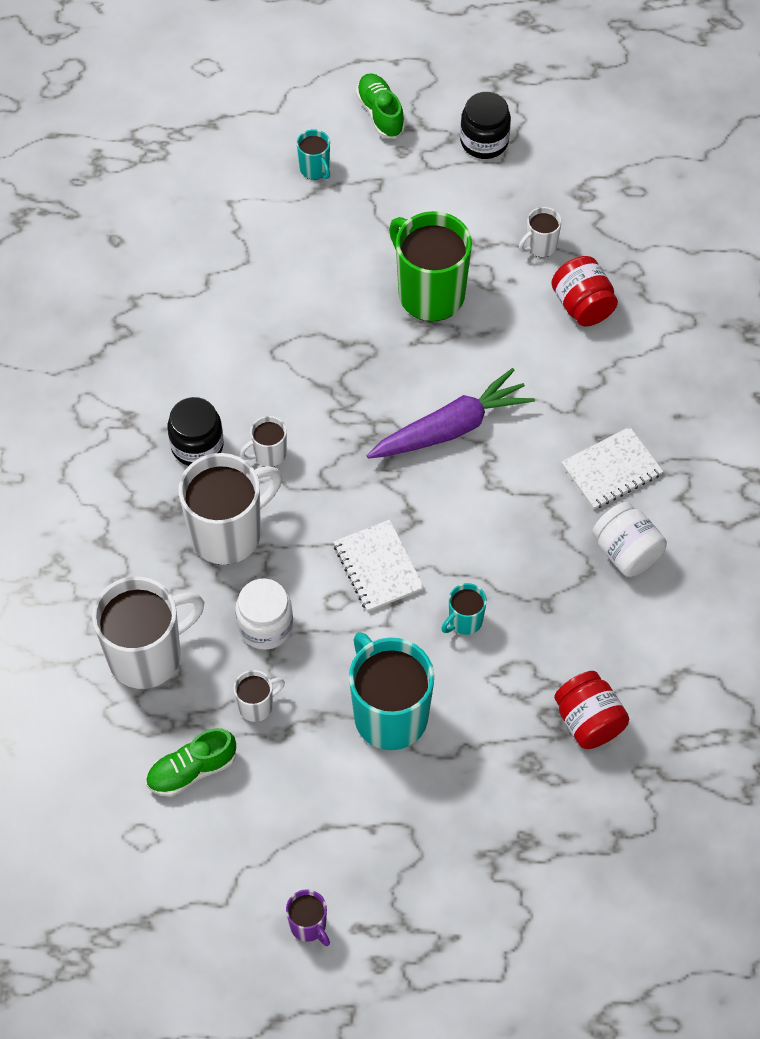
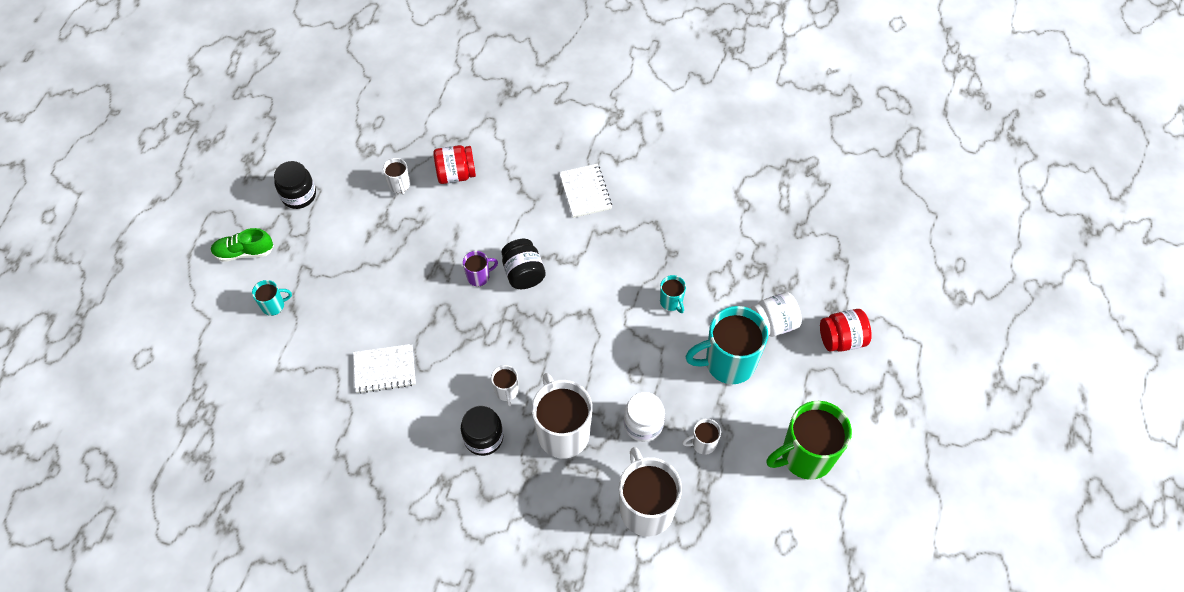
camera: 75 degrees left, 0 degrees up
green shoe [146,728,236,797] -> none
white mug [234,670,285,722] -> white mug turned 90 degrees counterclockwise [682,418,721,455]
purple mug [286,889,330,946] -> purple mug moved to [463,251,498,286]
white notebook [333,519,424,612] -> white notebook moved to [353,344,416,394]
purple carrot [367,368,535,459] -> black jar [502,239,546,289]
green mug [389,211,472,321] -> green mug moved to [766,401,852,480]
red jar [554,671,629,749] -> red jar moved to [820,309,872,352]
white jar [592,502,667,577] -> white jar moved to [750,292,802,337]

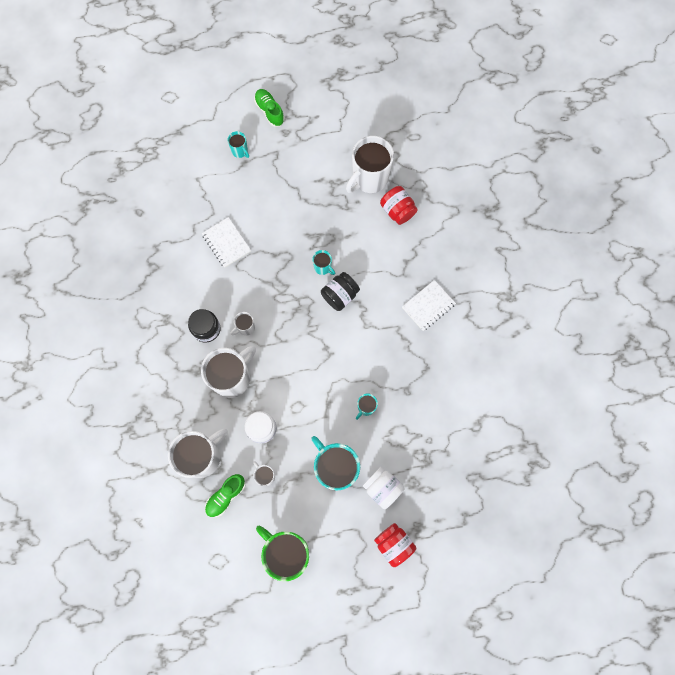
camera: 65 degrees right, 15 degrees up
black jar [274,161,316,209] -> none
white mug [383,158,410,195] -> white mug [346,136,394,193], size x2.14
purple mug [463,251,498,286] -> turquoise mug [312,250,335,275]
none -> green shoe [205,474,246,517]

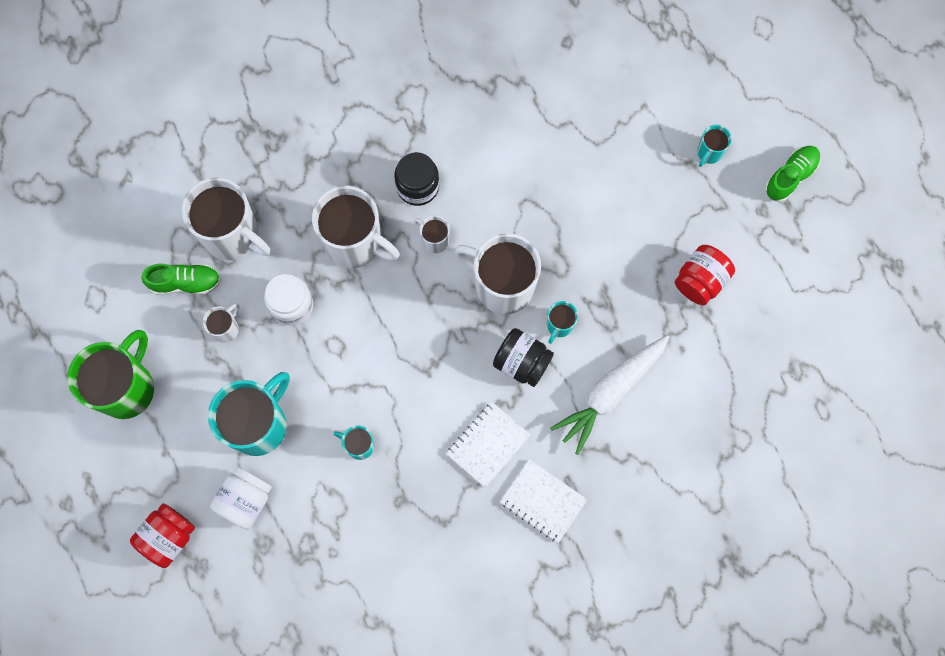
camera: 75 degrees right, 0 degrees up
white notebook [202,217,251,268] -> white notebook moved to [446,402,531,488]
green shoe [205,474,246,517] -> green shoe turned 150 degrees clockwise [141,264,221,295]
white mug [346,136,394,193] -> white mug moved to [455,233,541,314]
red jar [380,186,418,225] -> red jar moved to [675,245,735,305]
none -> white carrot [550,335,670,455]

